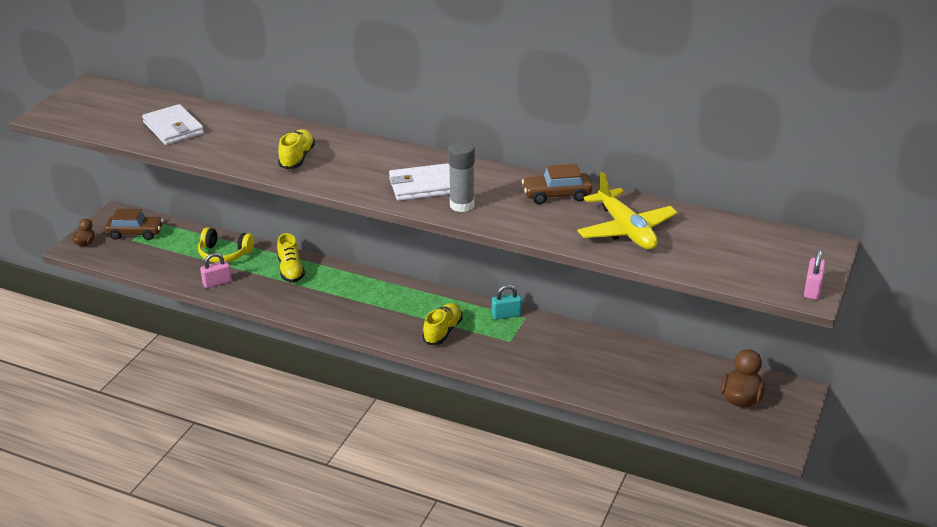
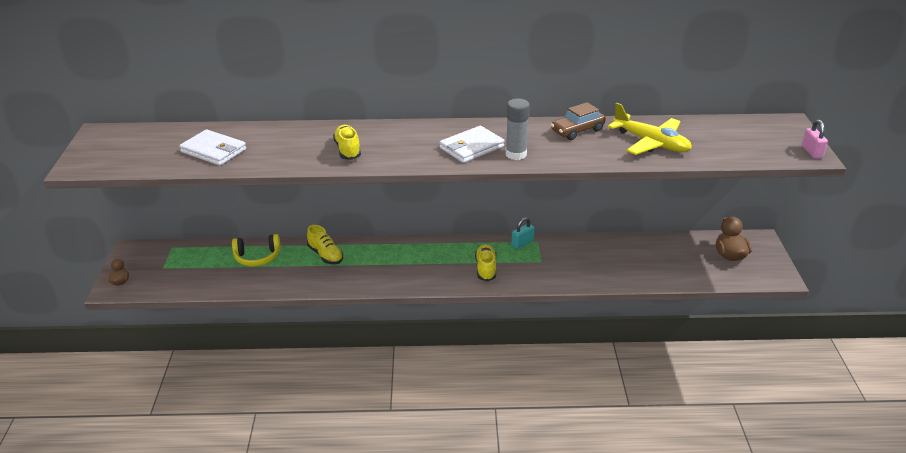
camera: 25 degrees left, 0 degrees up
brown car [104,209,164,240] -> none
pink padlock [200,253,232,288] -> none

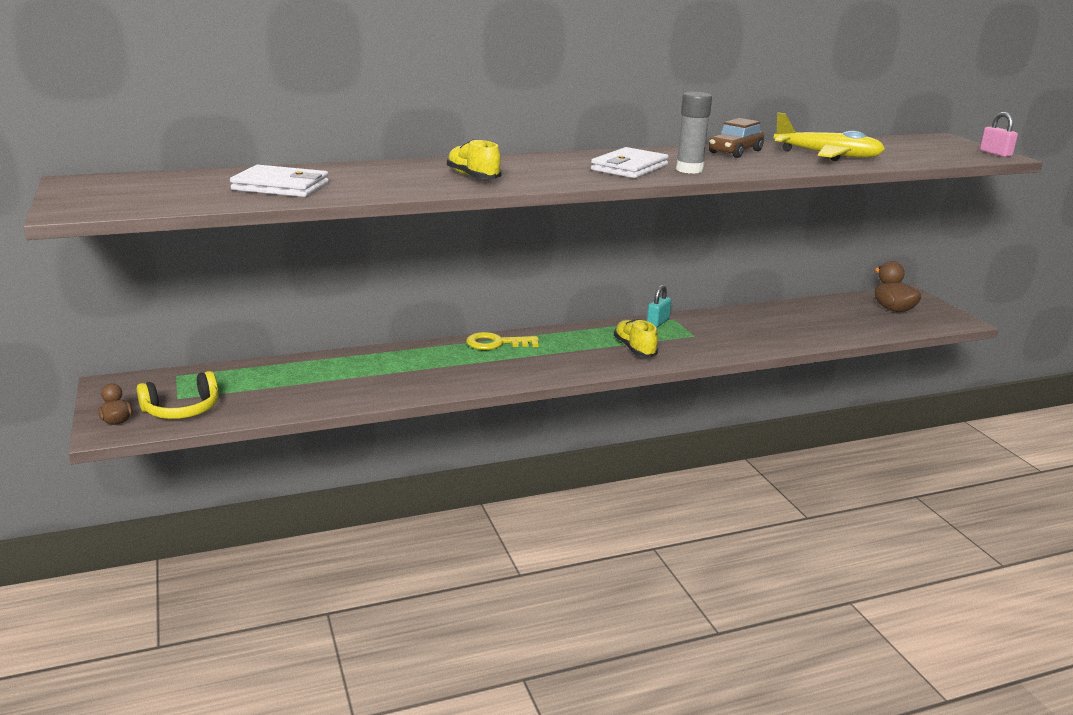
camera: 20 degrees left, 10 degrees down
yellow headphones [232,234,281,266] -> yellow headphones moved to [137,371,219,419]
yellow shoe [307,225,343,264] -> none
none -> yellow key [466,332,539,350]

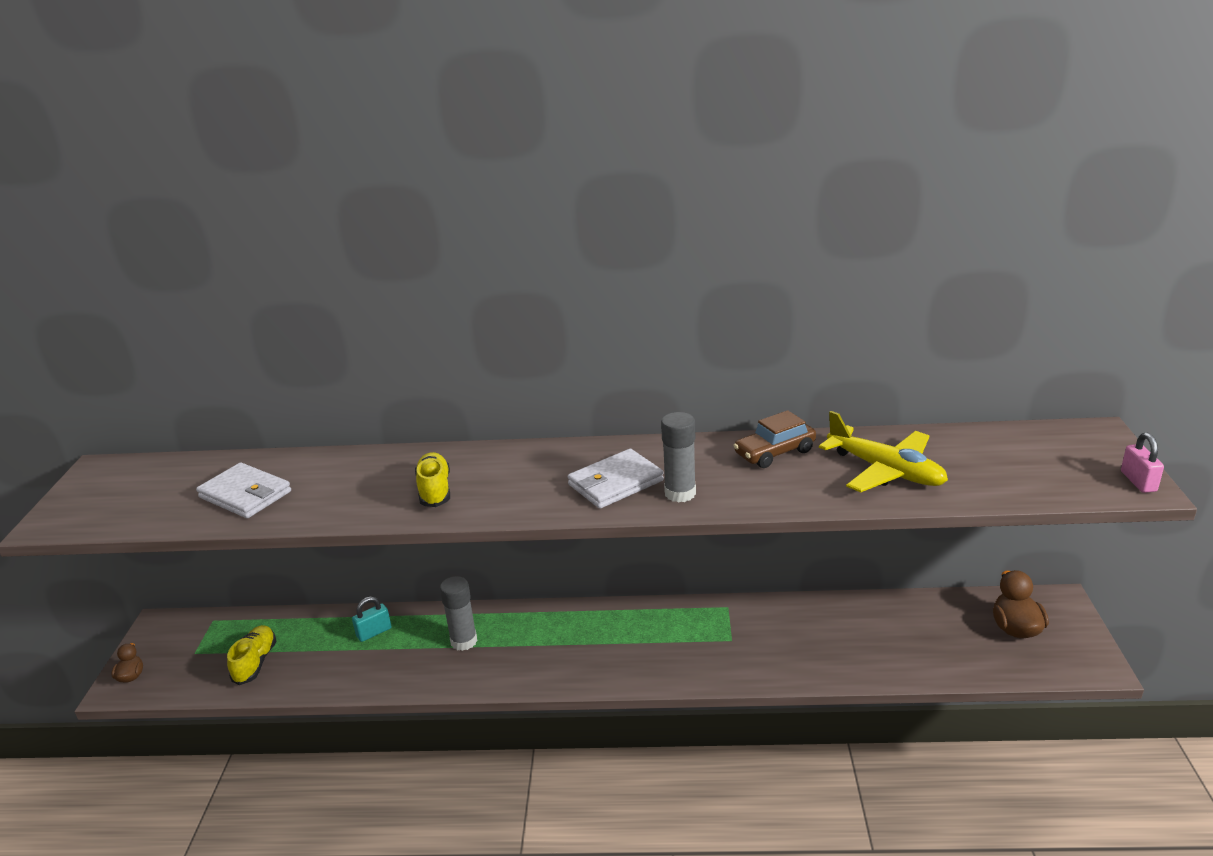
camera: 25 degrees right, 5 degrees up
yellow headphones [137,371,219,419] -> none
yellow key [466,332,539,350] -> none
yellow shoe [614,319,658,358] -> yellow shoe moved to [227,625,276,685]
turquoise padlock [647,285,671,328] -> turquoise padlock moved to [352,596,392,642]
none -> grey glue stick [440,576,477,651]

